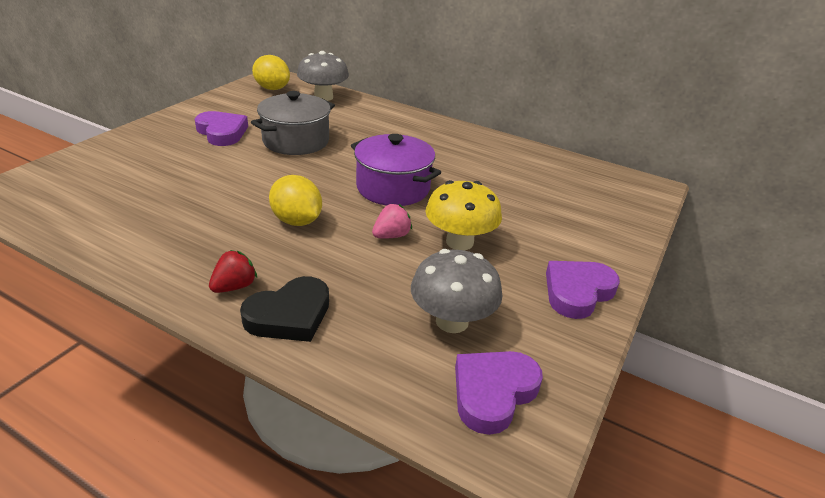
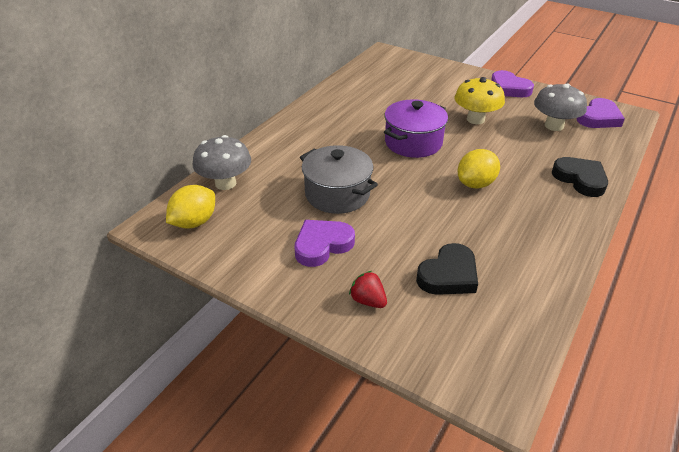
camera: 85 degrees left, 5 degrees up
red strawberry [209,250,257,293] -> red strawberry moved to [349,271,387,308]
pink strawberry [372,204,412,238] -> none
purple heart [455,351,543,435] -> purple heart turned 90 degrees counterclockwise [577,98,625,128]
none -> black heart [416,243,478,295]

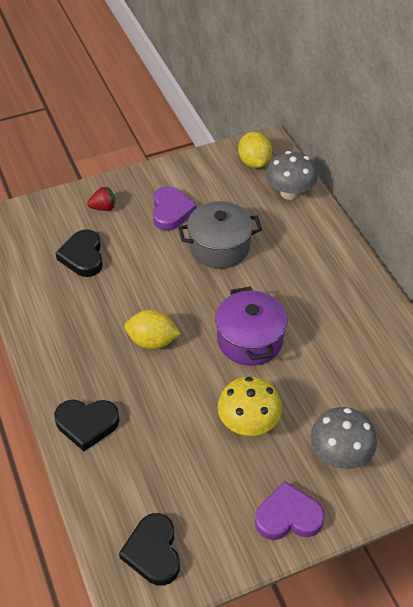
camera: 125 degrees right, 10 degrees up
yellow lemon [458,149,500,189] -> yellow lemon turned 75 degrees counterclockwise [124,310,181,350]
grey mushroom [534,84,587,131] -> grey mushroom moved to [310,407,377,469]
purple heart [577,98,625,128] -> black heart [119,513,180,586]

